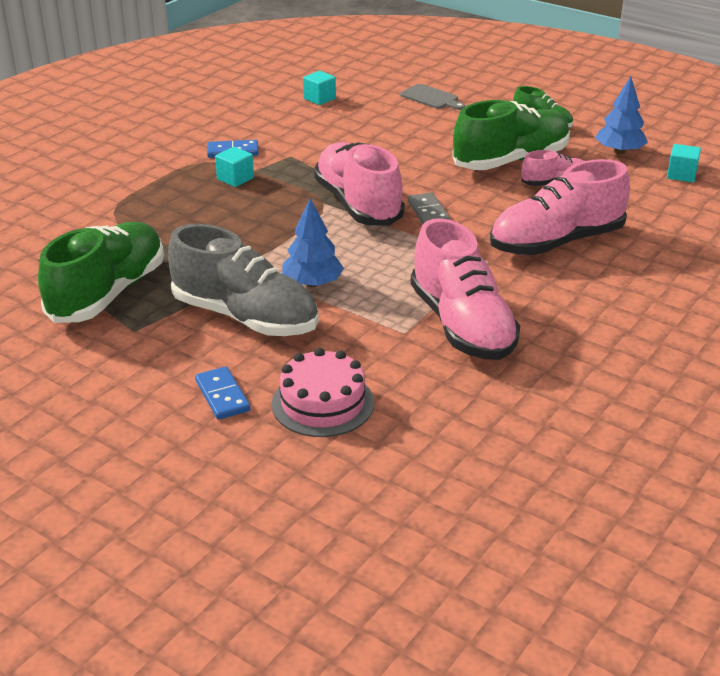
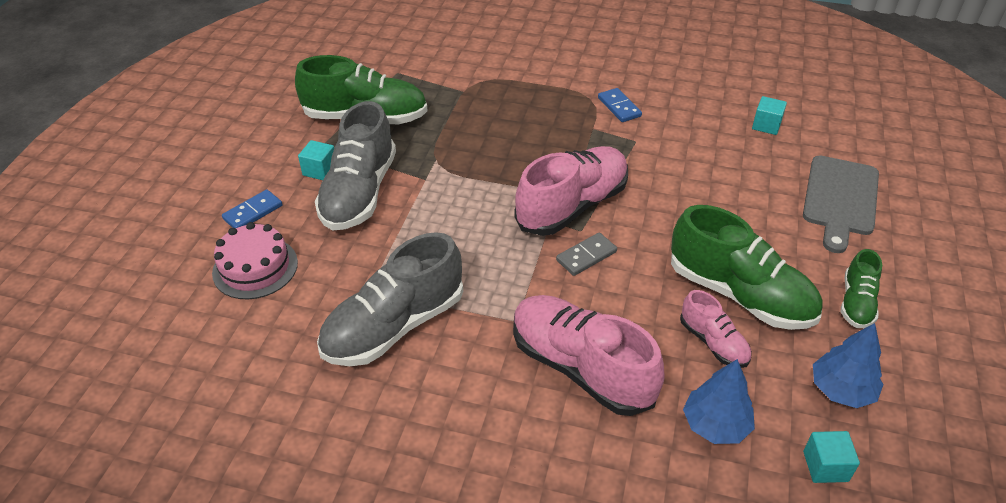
camera: 70 degrees right, 10 degrees up
turquoise cube [215,147,254,187] -> turquoise cube moved to [298,140,334,180]
blue tree [282,198,344,287] -> blue tree moved to [683,359,755,444]
grey cutting board [400,84,465,110] -> grey cutting board [803,155,879,253], size x1.69
pink shoe [410,218,520,360] -> grey shoe [317,232,463,366]

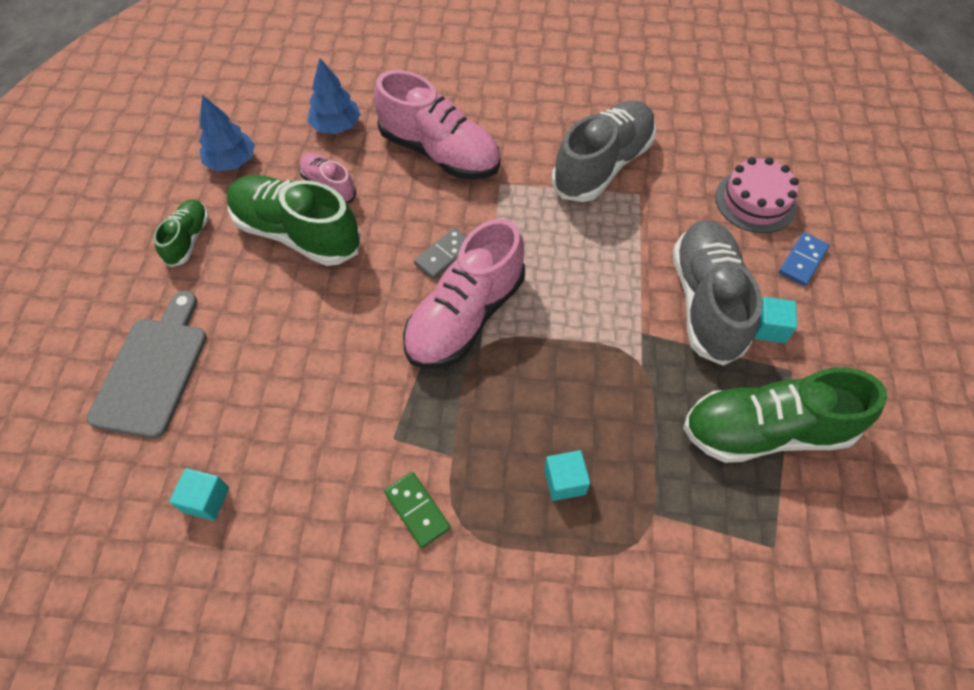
camera: 170 degrees right, 15 degrees up
blue domino [598,88,642,122] -> green domino [384,472,451,548]
turquoise cube [803,431,860,483] -> turquoise cube moved to [544,450,590,501]

